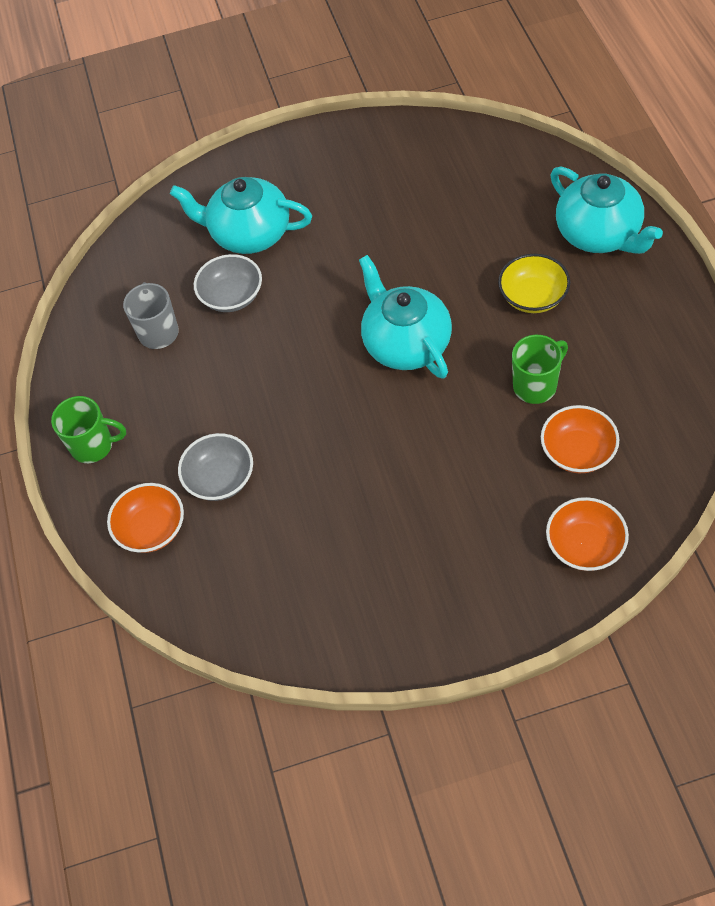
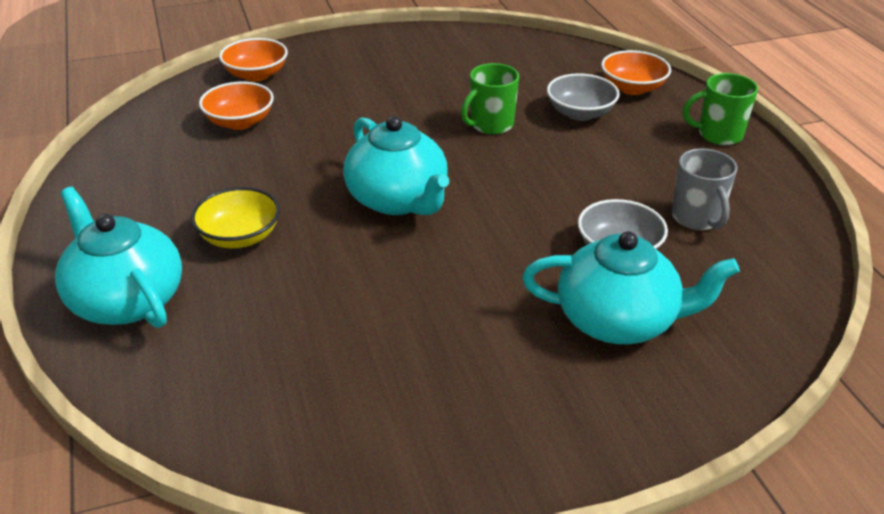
camera: 170 degrees right, 20 degrees down
green mug [512,335,568,404] -> green mug moved to [461,63,519,135]

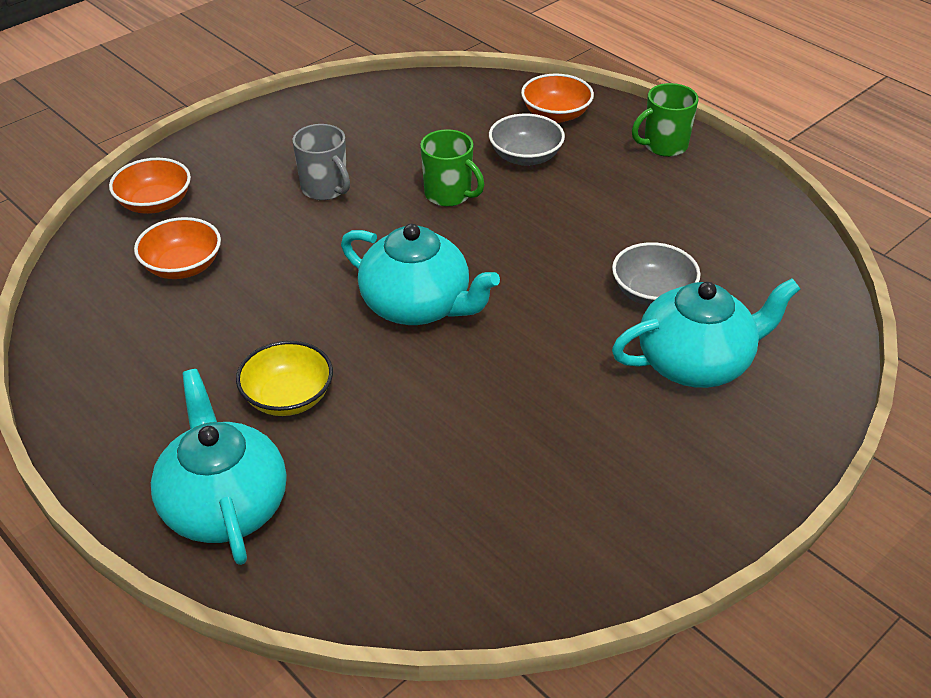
camera: 25 degrees left, 5 degrees up
turquoise teapot [55,187,182,328] -> turquoise teapot turned 45 degrees clockwise [151,369,286,565]
green mug [461,63,519,135] -> green mug turned 75 degrees counterclockwise [420,129,484,207]
grey mug [672,148,738,230] -> grey mug moved to [292,124,350,200]

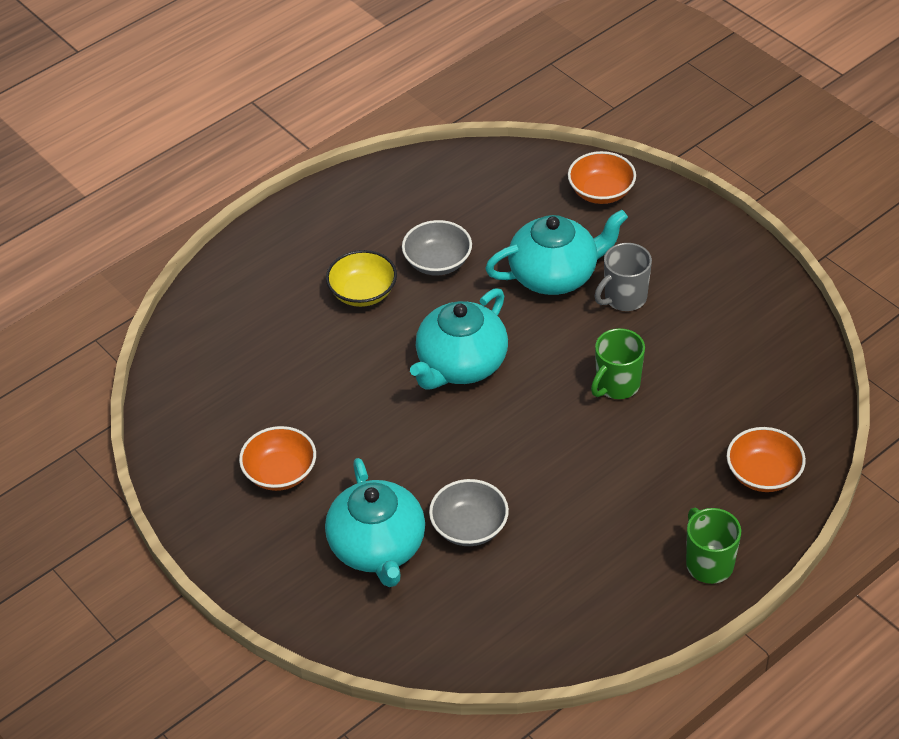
camera: 95 degrees right, 5 degrees up
orange bowl [134,217,221,279] -> orange bowl moved to [239,426,316,491]
turquoise teapot [151,369,286,565] -> turquoise teapot moved to [485,210,628,295]
grey bowl [489,114,565,166] -> grey bowl moved to [402,220,472,276]

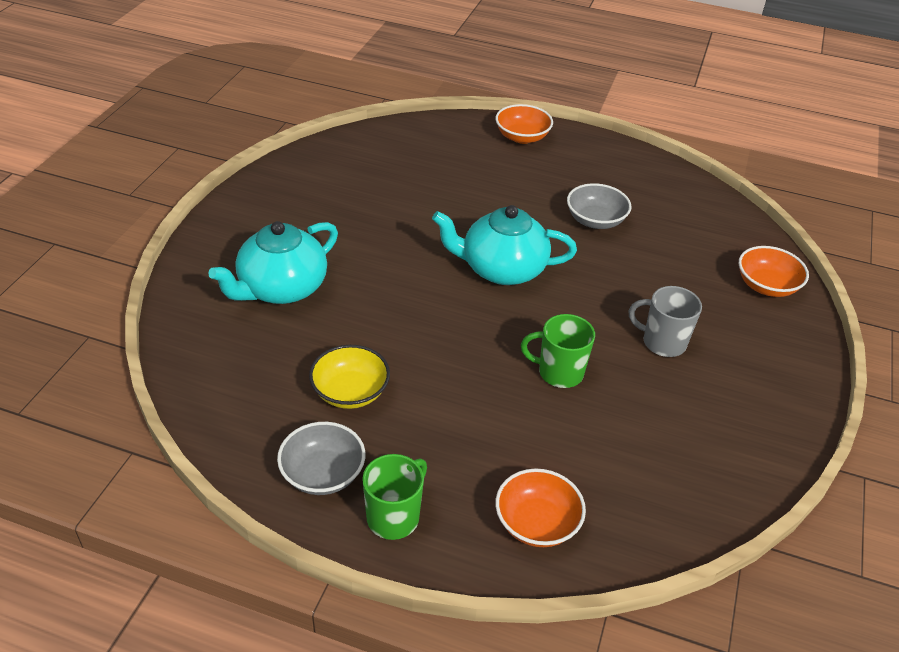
camera: 55 degrees right, 5 degrees down
orange bowl [239,426,316,491] -> orange bowl moved to [495,104,553,144]
yellow bowl [326,250,397,307] -> yellow bowl moved to [309,345,390,409]
grey bowl [429,479,509,546] -> grey bowl moved to [277,422,365,495]
turquoise teapot [485,210,628,295] -> none

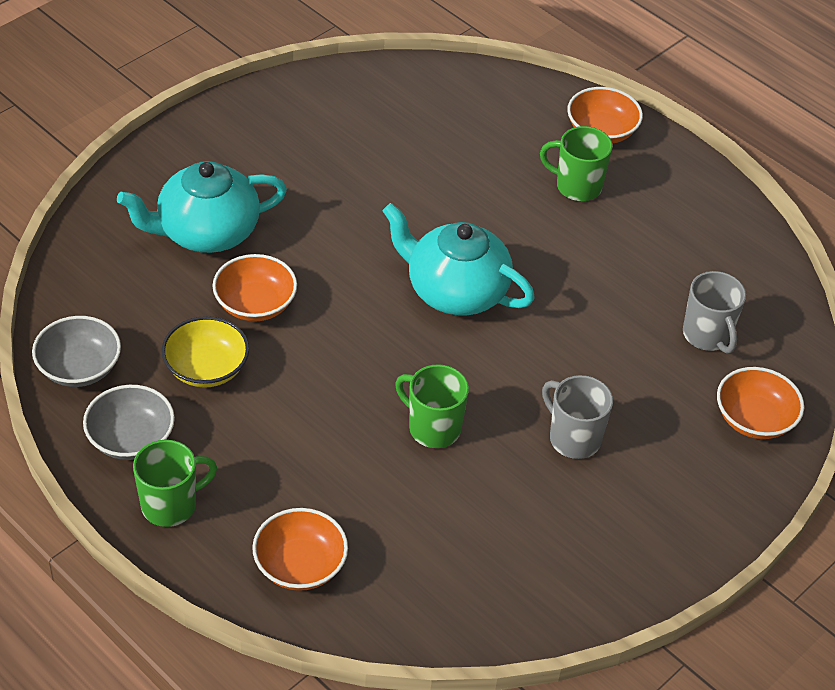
camera: 25 degrees right, 5 degrees up
grey bowl [567,183,631,229] -> grey bowl moved to [32,316,121,387]
none -> orange bowl [212,254,297,322]
none -> green mug [540,126,613,201]
none -> grey mug [683,271,746,354]

